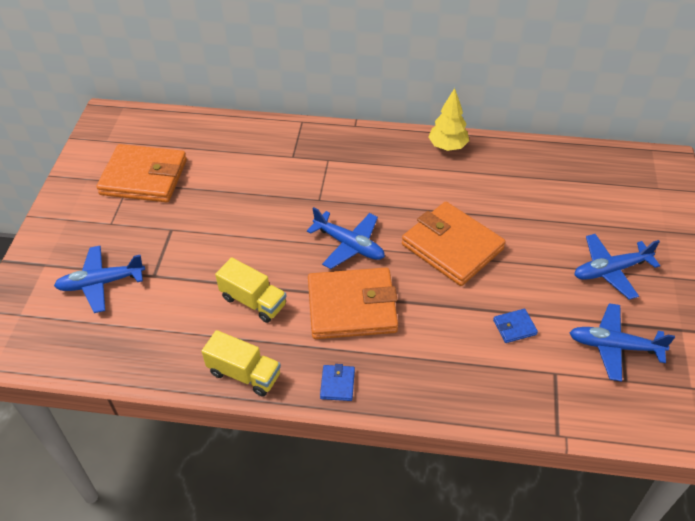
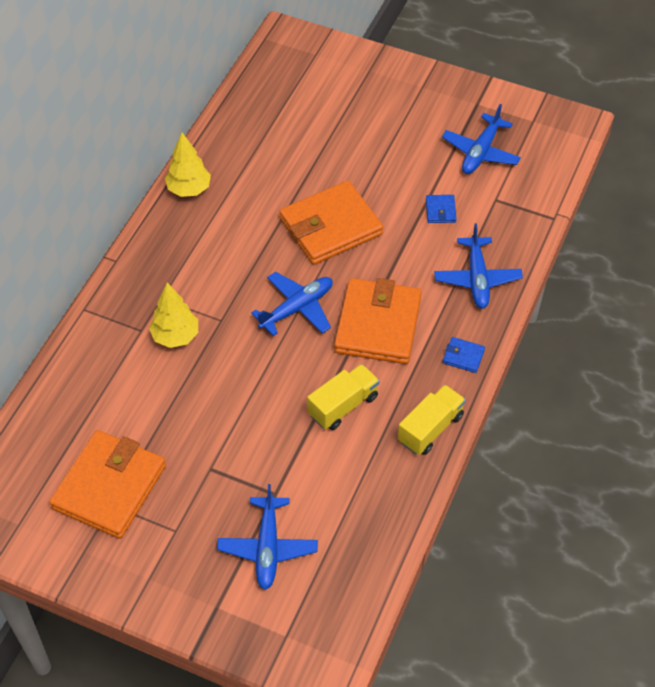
camera: 75 degrees left, 5 degrees up
blue plane [574,234,660,300] -> blue plane moved to [434,224,523,309]
none -> yellow tree [149,283,198,348]

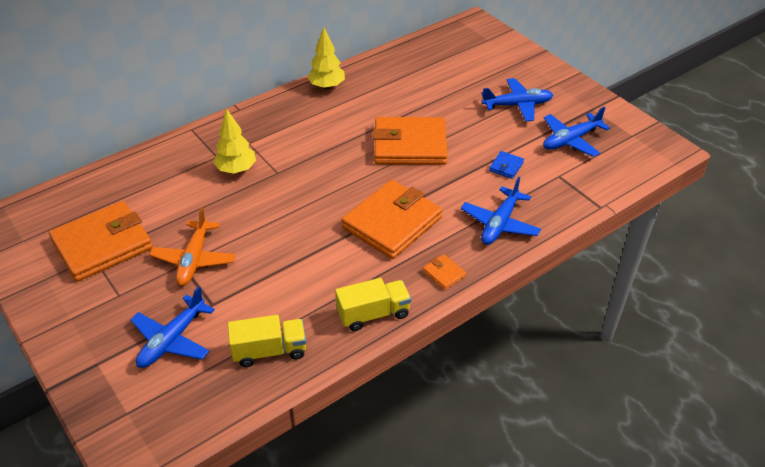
camera: 30 degrees right, 10 degrees down
blue plane [251,272,333,336] -> blue plane moved to [481,78,553,122]
yellow truck [307,364,379,430] -> yellow truck moved to [228,315,306,367]
blue wallet [443,337,485,373] -> orange wallet [423,254,466,290]
none -> orange plane [149,207,236,286]

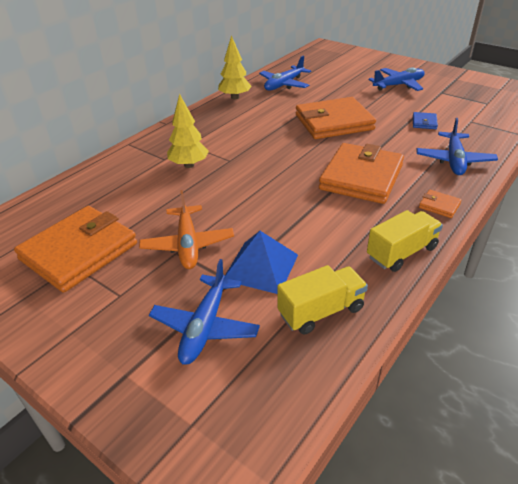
camera: 15 degrees left, 5 degrees down
blue plane [543,107,610,157] -> blue plane moved to [259,55,311,90]
none -> blue pyramid [225,231,298,294]

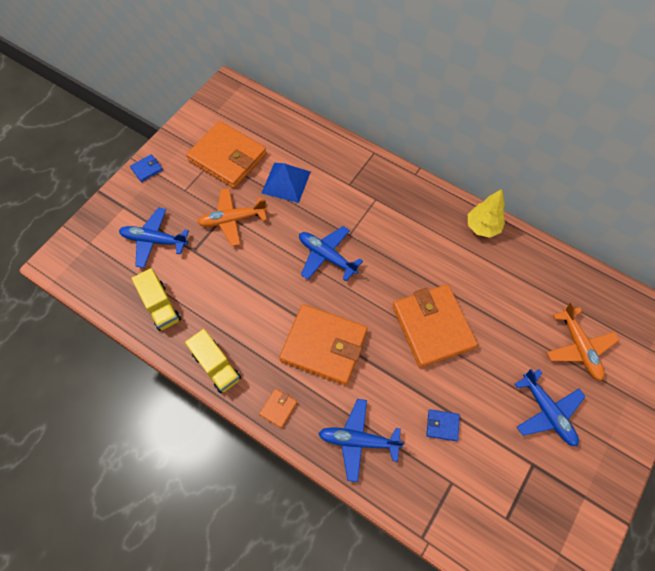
camera: 85 degrees right, 25 degrees up
yellow tree [167,94,209,168] -> none
blue pyramid [225,231,298,294] -> blue pyramid moved to [262,163,311,203]
blue plane [259,55,311,90] -> blue plane moved to [299,226,363,281]
none -> blue wallet [130,154,163,182]
none -> orange plane [547,302,619,381]

